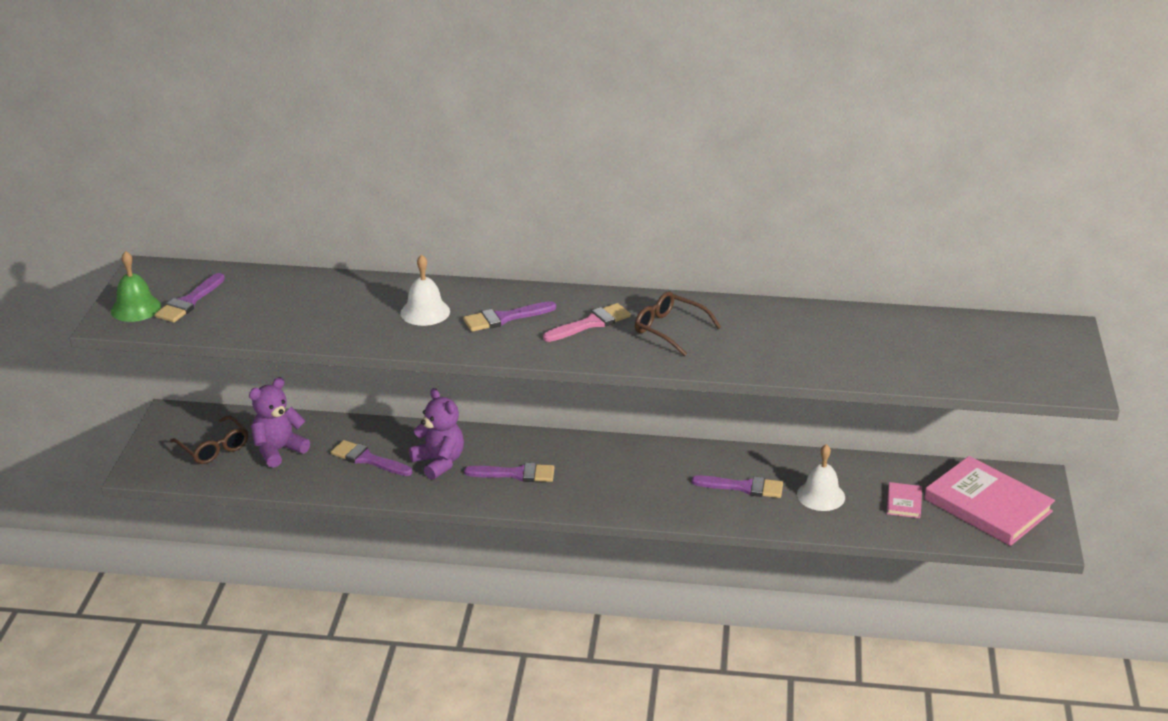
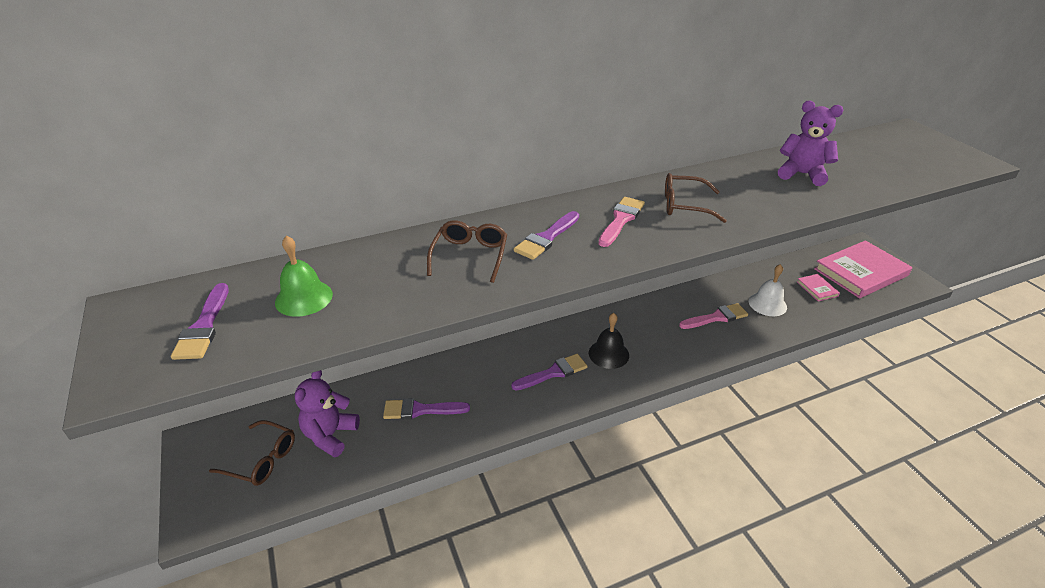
camera: 30 degrees left, 5 degrees up
green bell [111,251,161,322] -> green bell moved to [275,235,333,317]
white bell [400,254,450,326] -> brown glasses [427,220,507,283]
purple teddy bear [409,388,464,480] -> purple teddy bear moved to [778,101,843,186]
purple brush [691,475,783,498] -> pink brush [679,303,748,329]
pink book [924,456,1055,546] -> pink book turned 45 degrees counterclockwise [814,240,912,298]
none -> black bell [589,313,629,369]

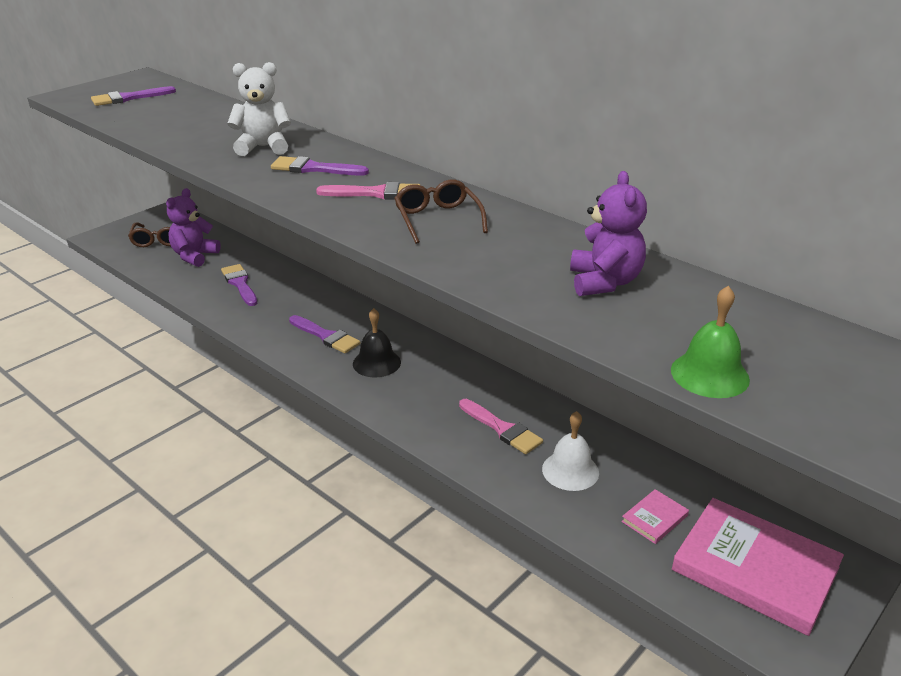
camera: 65 degrees right, 5 degrees down
green bell [275,235,333,317] -> green bell moved to [671,286,750,398]
purple teddy bear [295,370,360,458] -> purple teddy bear turned 60 degrees counterclockwise [166,188,221,267]
brown glasses [427,220,507,283] -> white teddy bear [227,62,291,156]

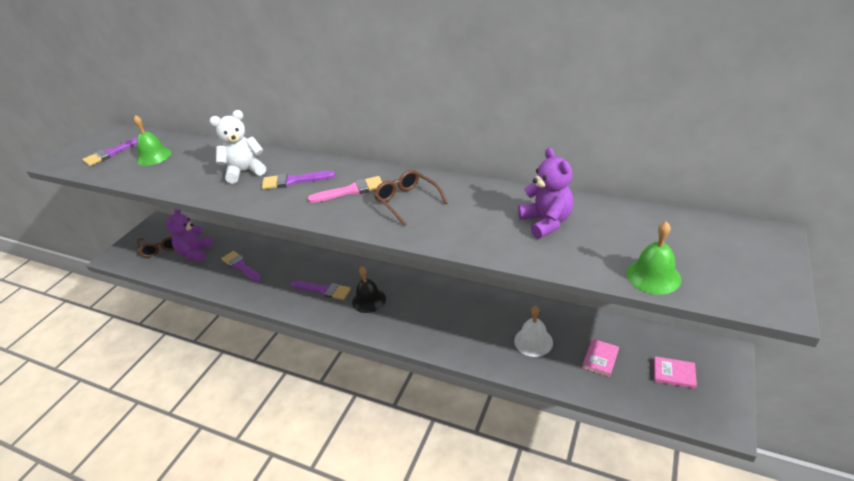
camera: 15 degrees left, 5 degrees up
pink brush [459,399,543,454] -> none
pink book [672,498,844,636] -> pink book [654,356,697,389], size x0.43
none -> green bell [133,115,172,166]

